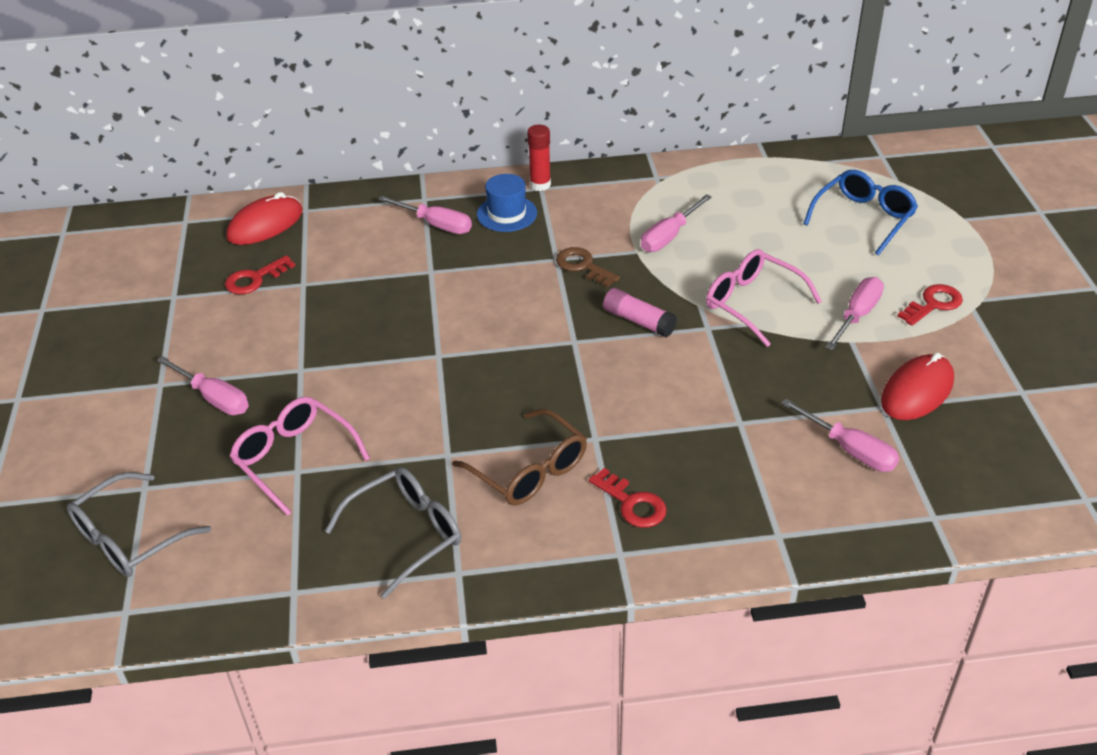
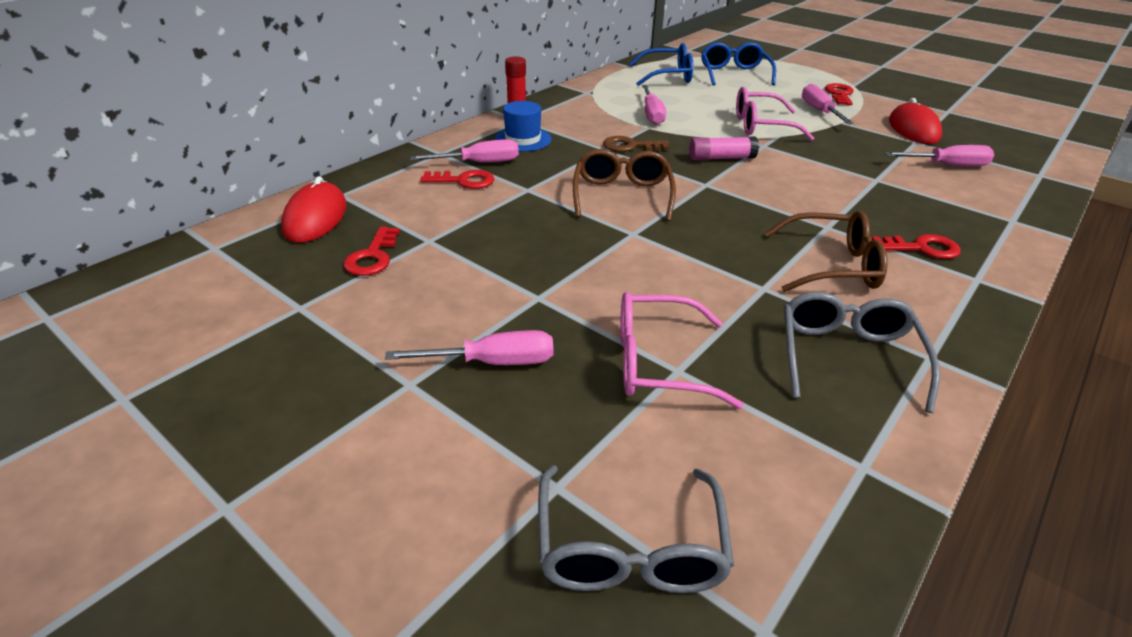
camera: 45 degrees left, 5 degrees down
none -> red key [420,170,494,189]
none -> brown glasses [573,149,676,221]
none -> blue glasses [629,43,693,86]

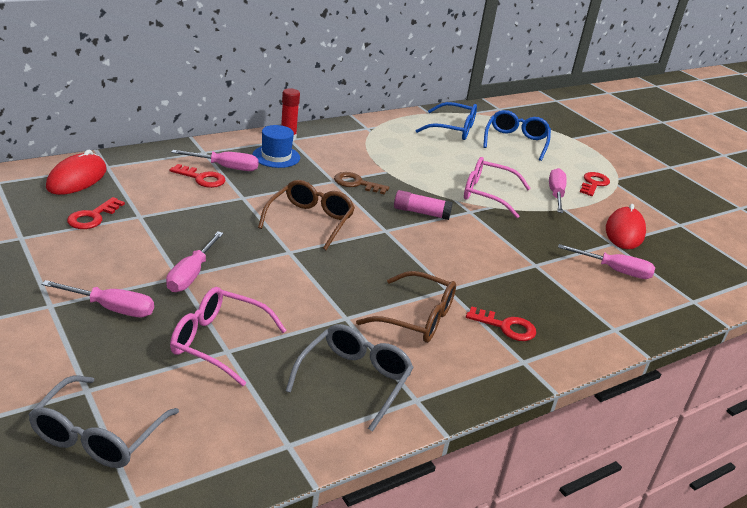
camera: 15 degrees right, 5 degrees down
pink screwdriver [642,85,666,125] -> pink screwdriver moved to [166,231,224,292]

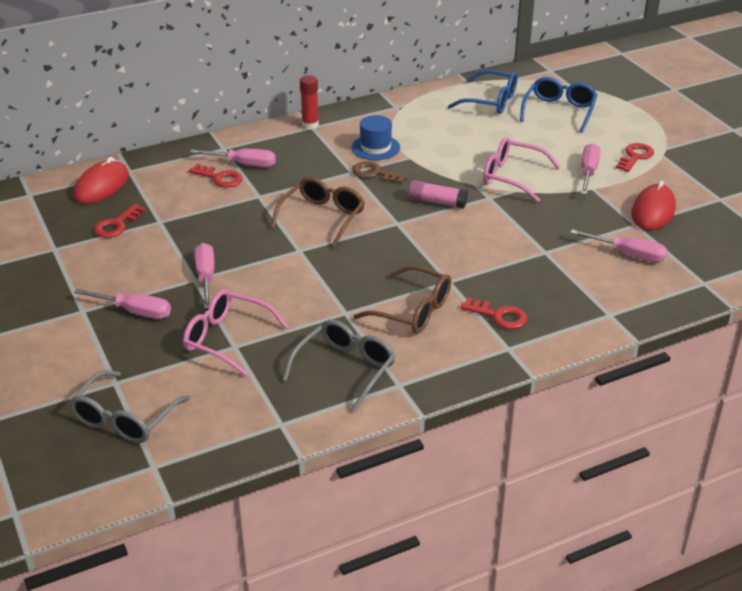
camera: 10 degrees right, 5 degrees up
pink screwdriver [166,231,224,292] -> pink screwdriver turned 150 degrees clockwise [194,243,215,309]
blue hat [252,125,300,168] -> blue hat moved to [352,115,400,160]

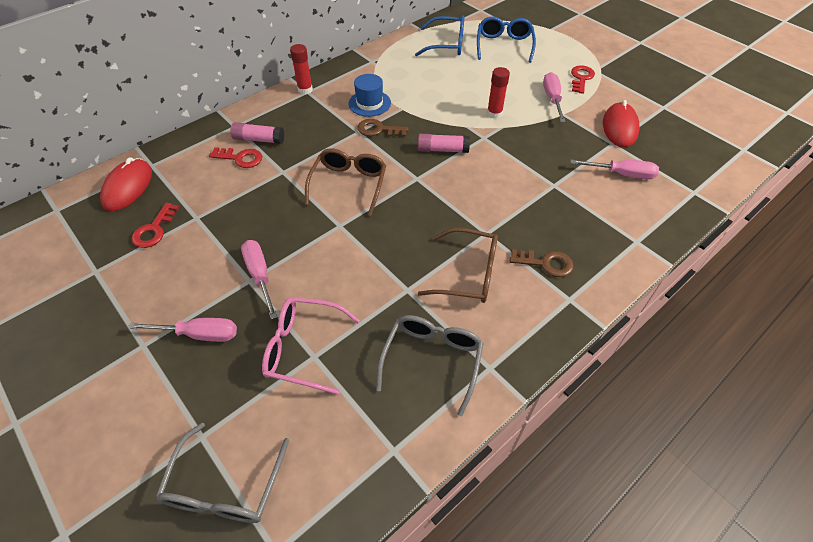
camera: 15 degrees left, 15 degrees up
pink screwdriver [190,149,276,167] -> pink glue stick [230,122,284,144]
red key [461,297,527,329] -> brown key [510,249,574,277]
pink glasses [483,137,561,202] -> red glue stick [487,67,510,119]

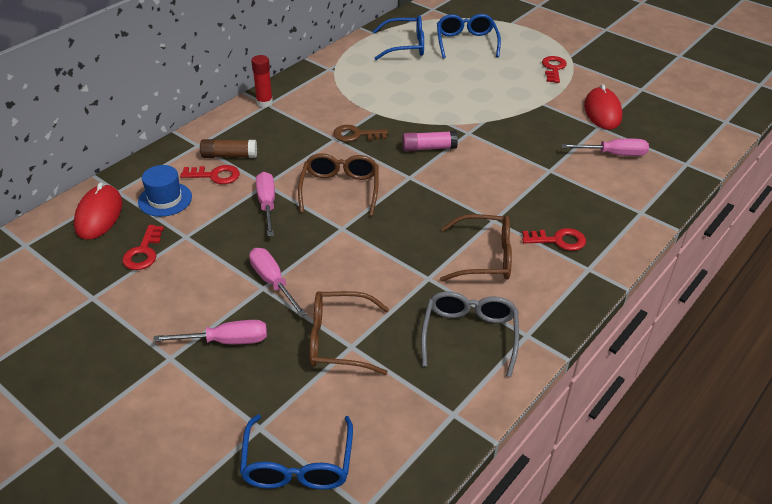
camera: 10 degrees left, 10 degrees down
grey glasses [156,423,289,523] -> blue glasses [240,414,353,490]
pink glue stick [230,122,284,144] -> brown glue stick [200,139,257,158]
pink glasses [262,297,360,395] -> brown glasses [309,291,389,375]
blue hat [349,74,391,117] -> blue hat moved to [138,165,192,217]
red glue stick [487,67,510,119] -> none
brown key [510,249,574,277] -> red key [522,228,586,251]
pink screwdriver [543,72,566,122] -> pink screwdriver moved to [256,172,275,236]

